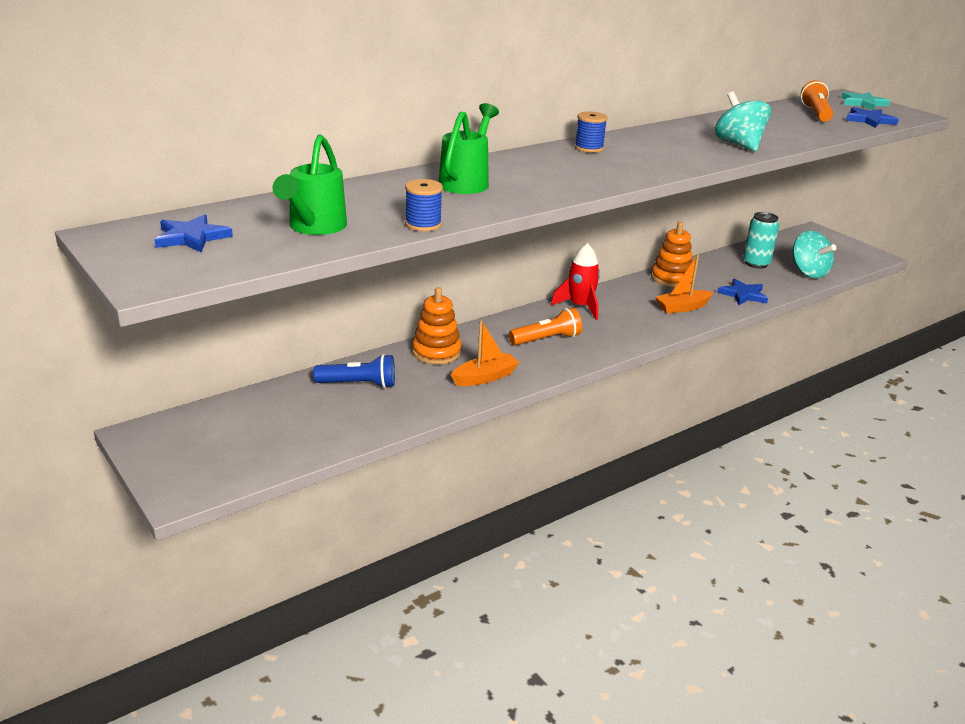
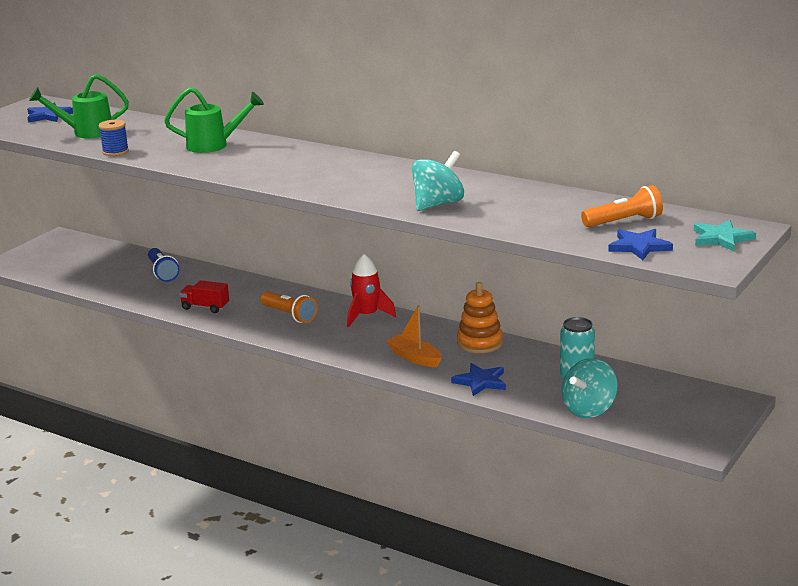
camera: 70 degrees right, 5 degrees down
orange stacking toy [412,287,462,365] -> none
orange boat [451,320,520,386] -> red truck [179,280,229,313]
blue spool [575,111,608,153] -> none

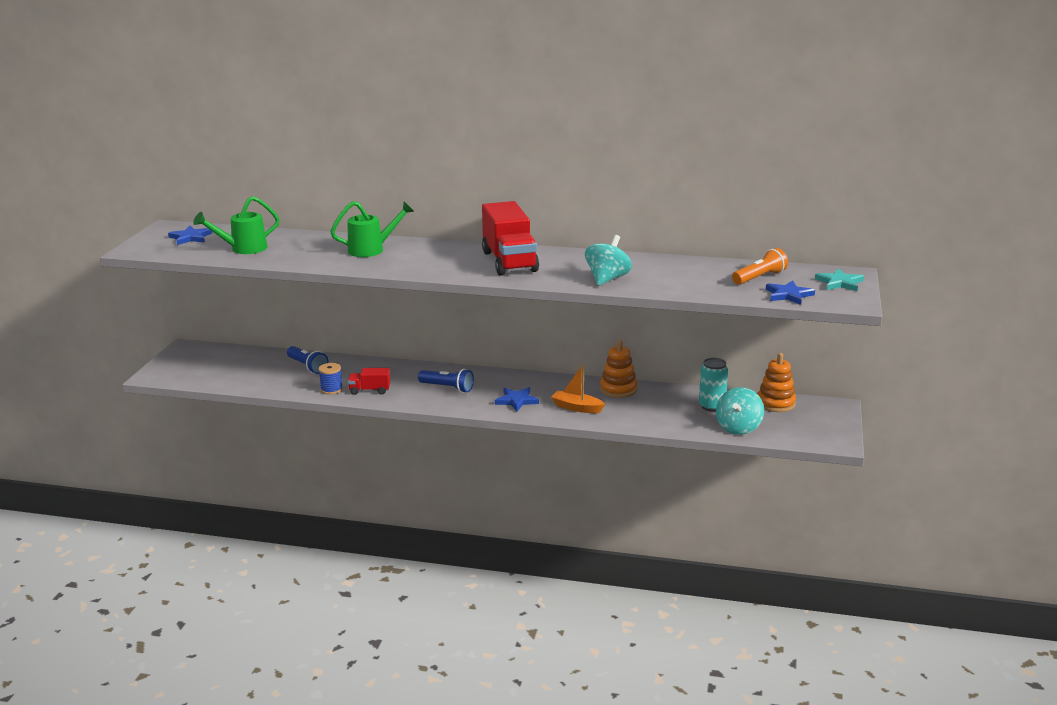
camera: 20 degrees left, 0 degrees up
blue spool [99,120,129,156] -> blue spool moved to [318,363,343,395]
orange flashlight [260,291,317,323] -> blue flashlight [418,369,474,393]
red rocket [347,254,396,327] -> none
blue star [451,363,506,396] -> blue star moved to [495,387,539,411]
none -> red truck [482,201,539,276]
none -> orange stacking toy [758,353,796,412]

